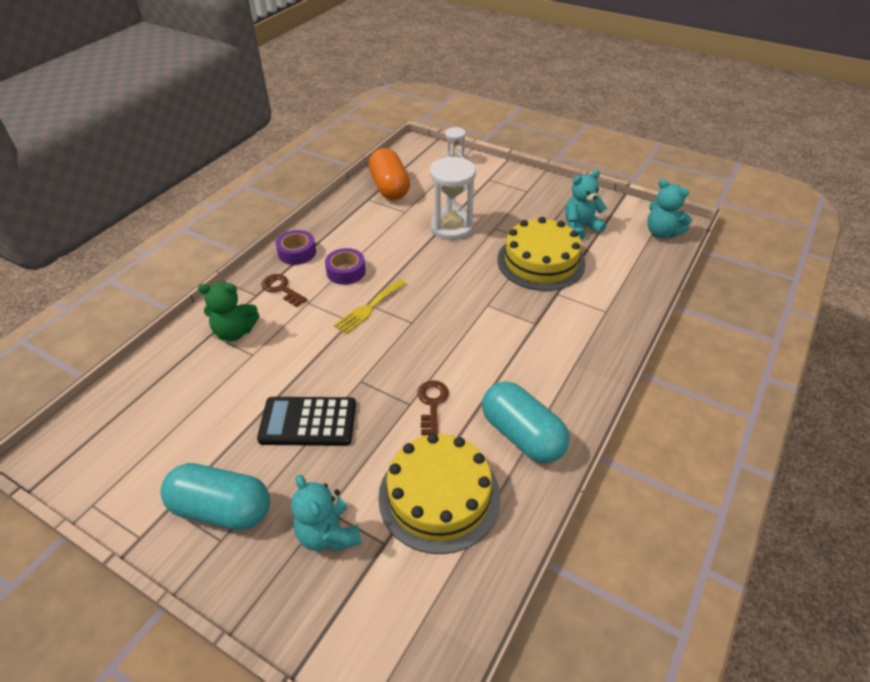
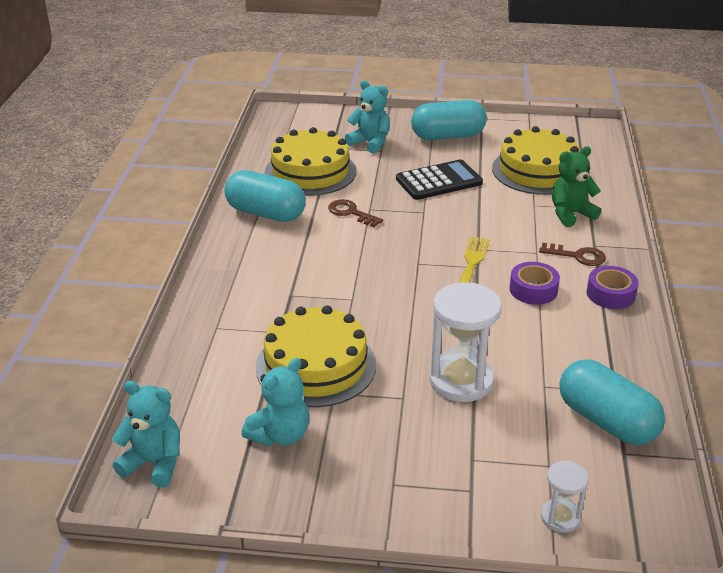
camera: 155 degrees right, 10 degrees down
orange capsule [369,148,410,200] -> turquoise capsule [559,360,665,445]
brown key [417,380,449,435] -> brown key turned 150 degrees clockwise [328,199,383,227]
none -> yellow cake [492,126,580,195]

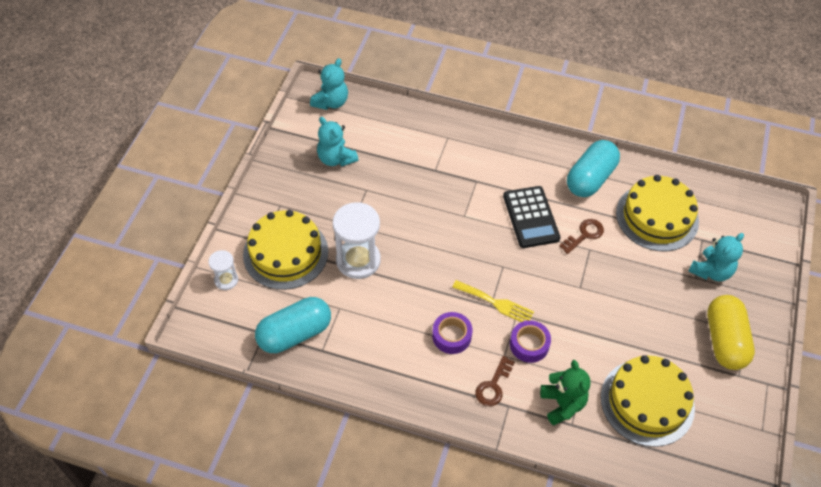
camera: 100 degrees right, 20 degrees up
yellow cake [256,305,376,407] -> yellow cake moved to [243,210,328,290]
black calculator [396,159,483,200] -> black calculator moved to [503,186,561,248]
turquoise capsule [411,100,487,140] -> yellow capsule [707,295,755,370]
purple tape [586,266,639,309] -> purple tape moved to [510,320,551,363]

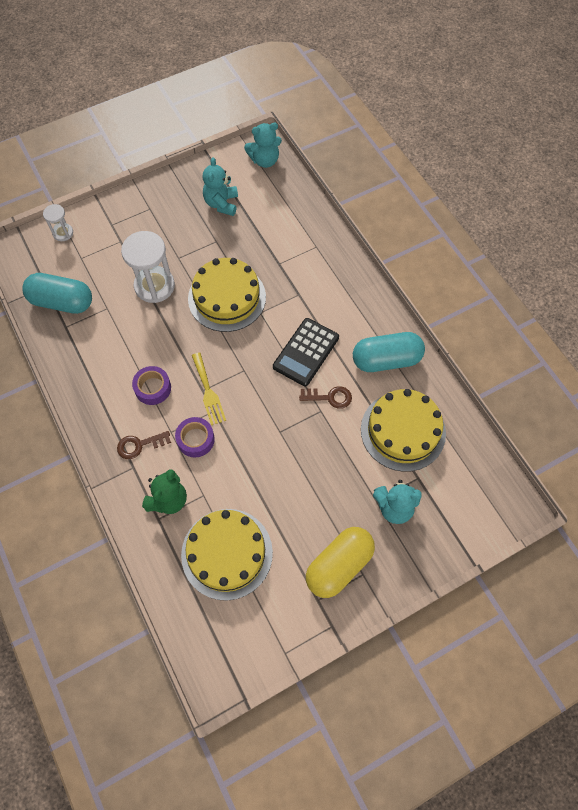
camera: 45 degrees right, 10 degrees up
yellow cake [243,210,328,290] -> yellow cake moved to [188,258,266,332]

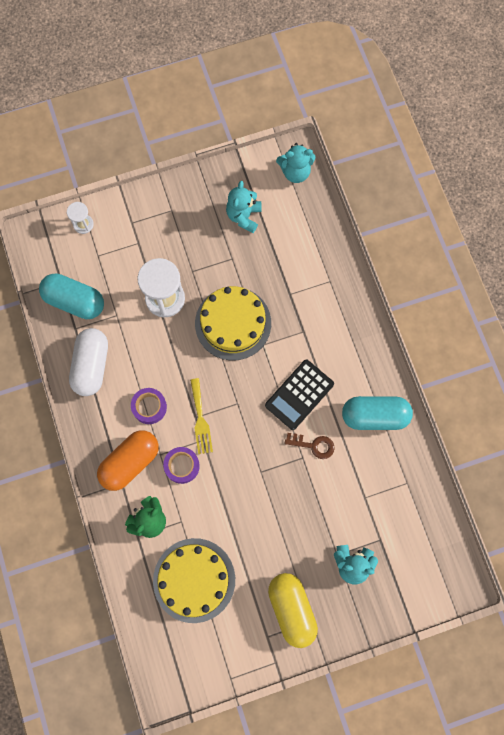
camera: 10 degrees right, 10 degrees up
brown key [117,431,171,459] -> orange capsule [97,430,159,491]
yellow capsule [306,527,375,598] -> yellow capsule turned 75 degrees counterclockwise [268,573,318,648]
yellow cake [361,389,446,472] -> none
none -> white capsule [69,328,108,396]

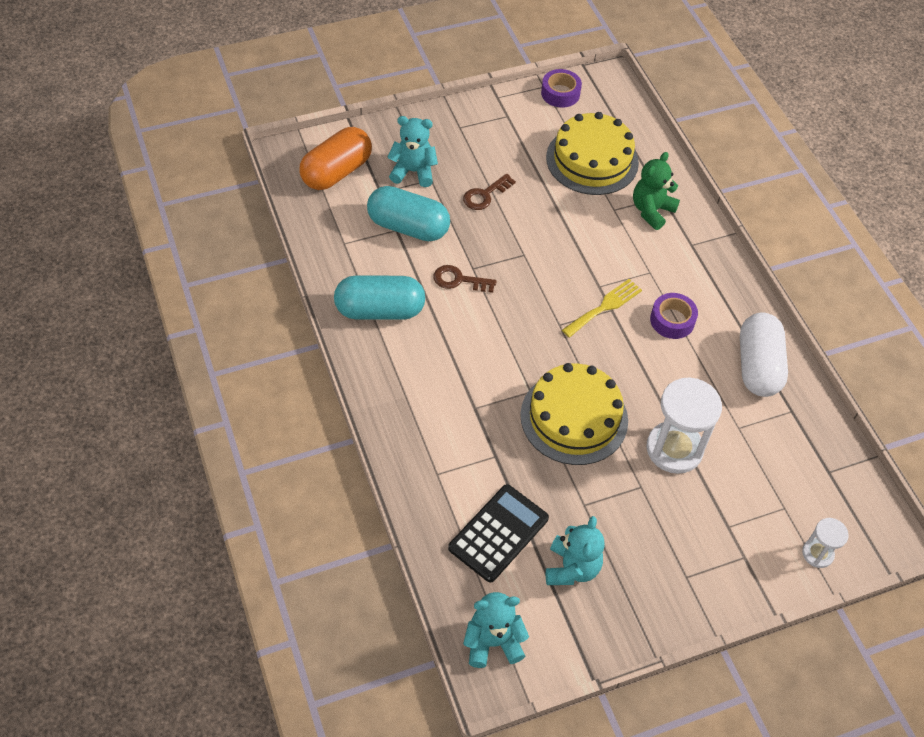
camera: 175 degrees right, 20 degrees down
turquoise capsule [39,273,104,319] -> turquoise capsule moved to [367,186,450,241]
orange capsule [97,430,159,491] -> orange capsule moved to [299,127,372,190]
purple tape [163,447,200,484] -> purple tape moved to [541,69,582,108]
yellow fork [190,378,213,454] -> yellow fork turned 60 degrees clockwise [562,279,642,337]
black calculator [265,360,334,430] -> black calculator moved to [448,484,549,582]
yellow capsule [268,573,318,648] -> none
none -> brown key [463,174,516,210]

